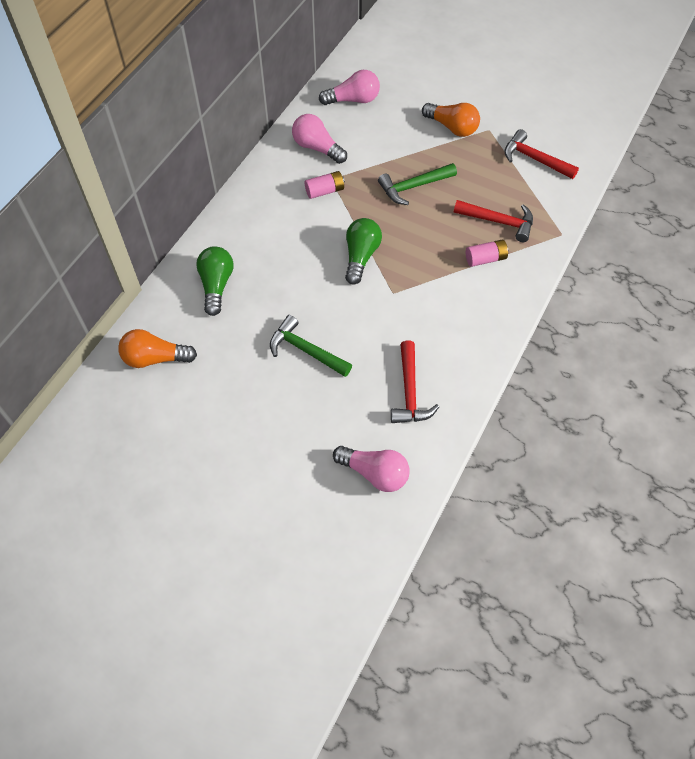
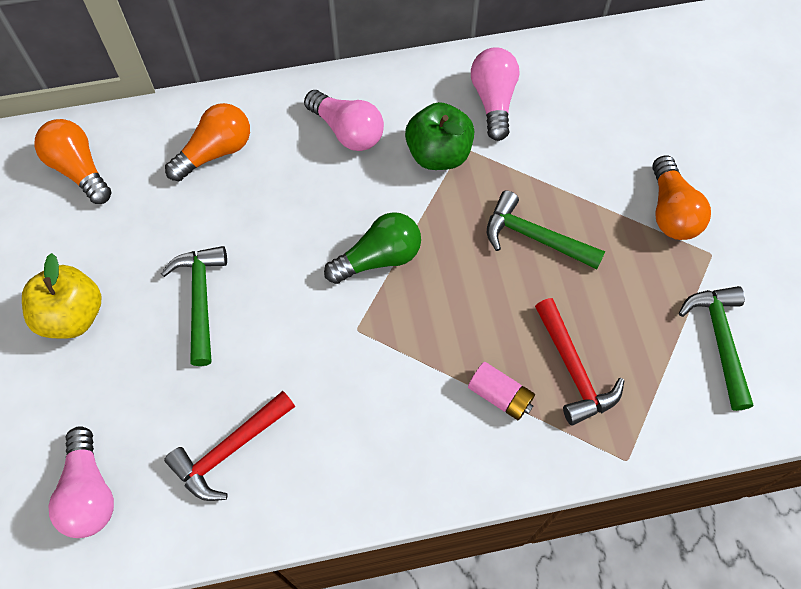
camera: 50 degrees right, 5 degrees up
green light bulb [196,246,233,316] -> orange light bulb [165,103,250,181]
pink battery [305,171,345,199] -> green apple [405,102,474,170]
pink light bulb [319,70,380,105] -> pink light bulb moved to [304,90,384,151]
red hammer [505,129,579,179] -> green hammer [679,286,753,411]
none -> yellow apple [22,253,101,339]

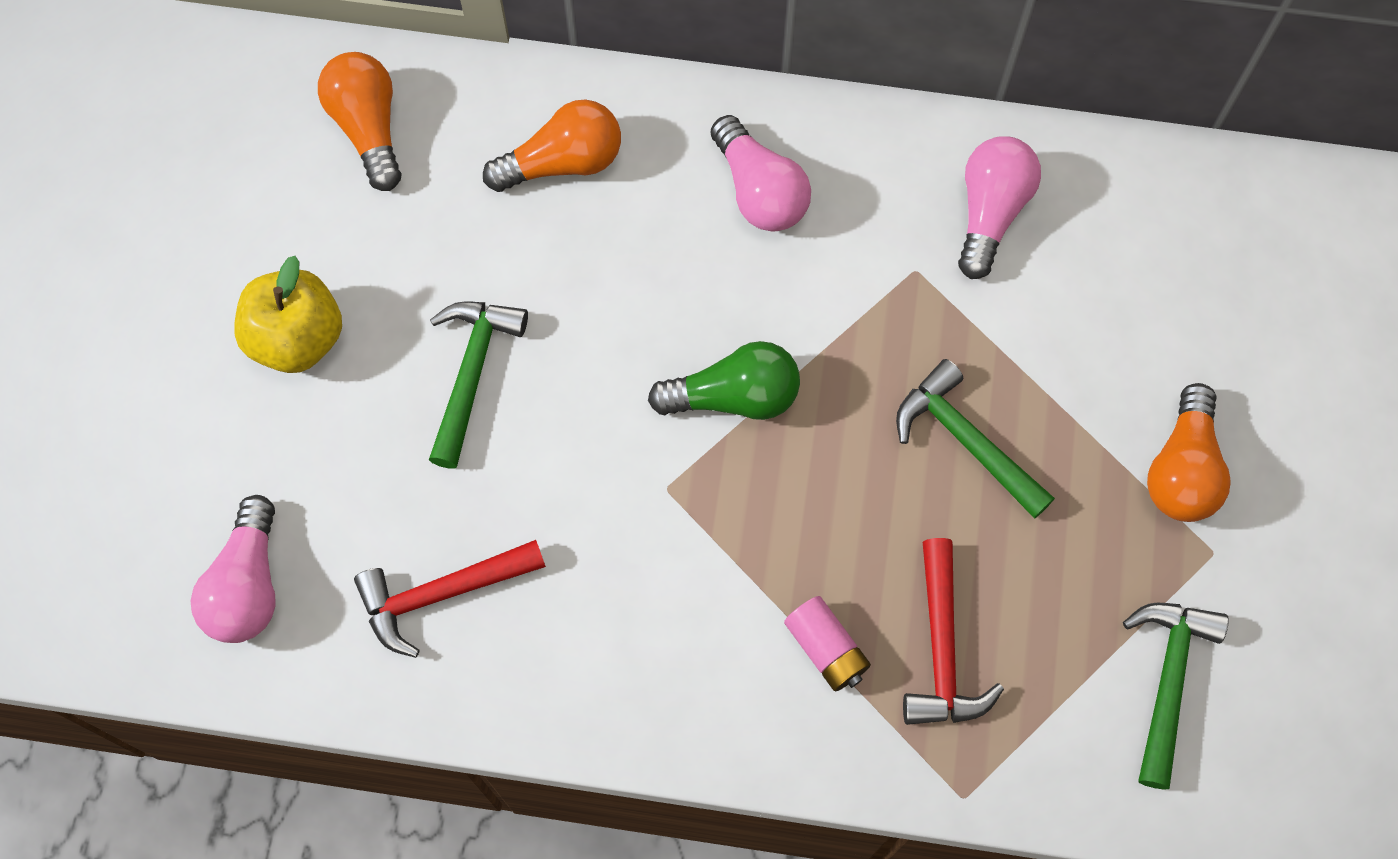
camera: 20 degrees right, 5 degrees up
green apple [405,102,474,170] -> none

